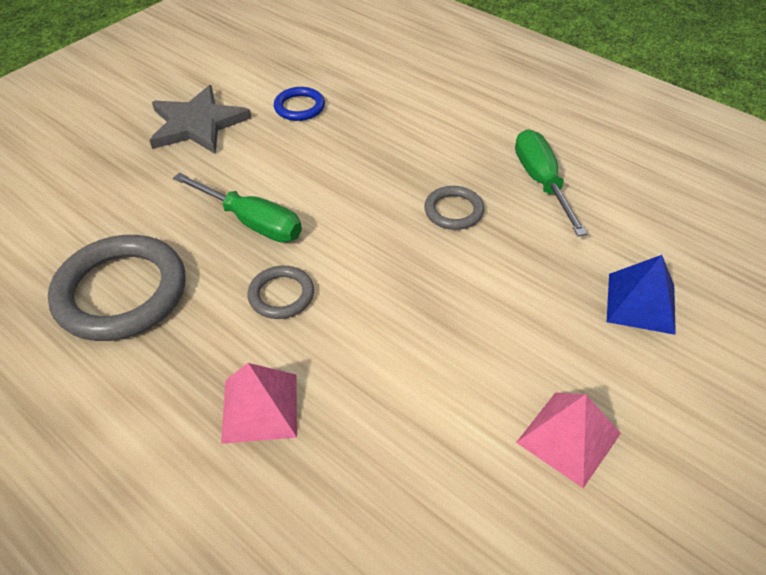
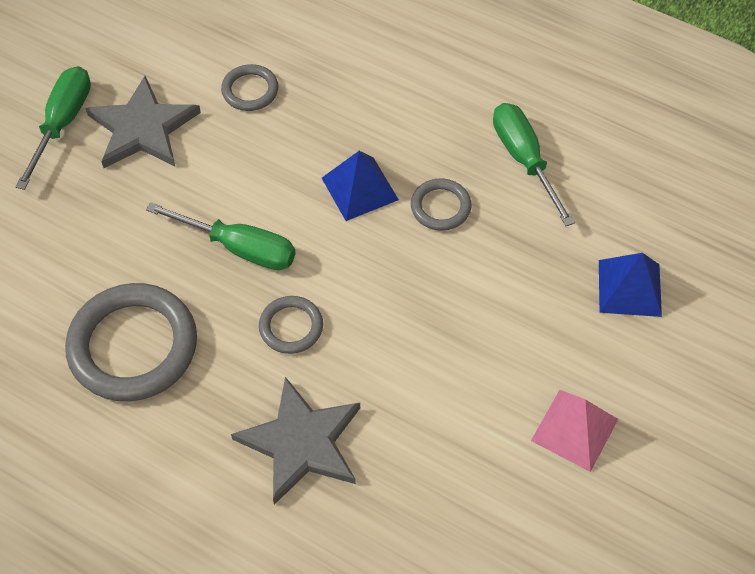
camera: 10 degrees left, 10 degrees up
pink pyramid [221,363,297,444] -> grey star [231,377,360,505]
blue ring [274,87,325,121] -> grey ring [221,64,278,111]
none -> green screwdriver [15,66,91,190]
none -> blue pyramid [322,151,399,221]

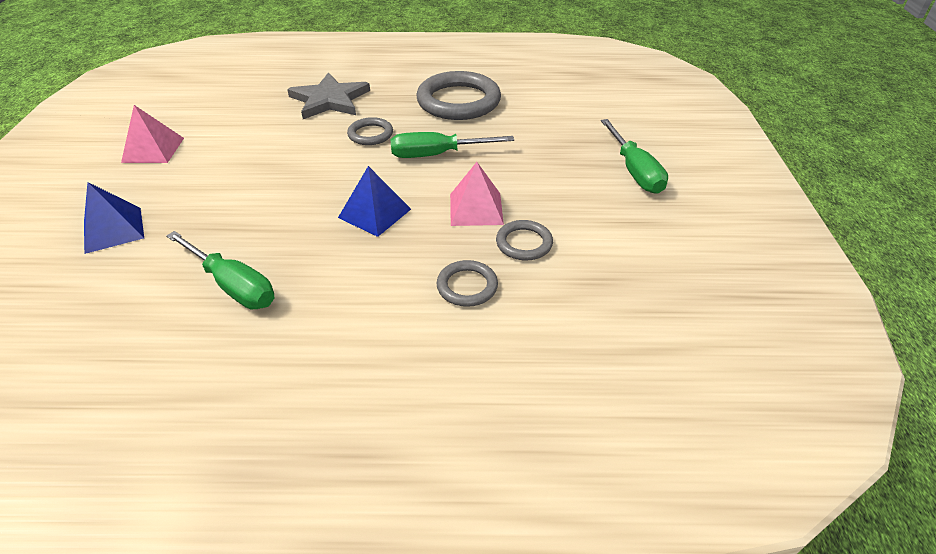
camera: 150 degrees right, 15 degrees down
grey star [85,76,201,168] -> none
grey ring [411,178,471,231] -> grey ring moved to [437,260,498,307]
none -> pink pyramid [450,162,504,226]

